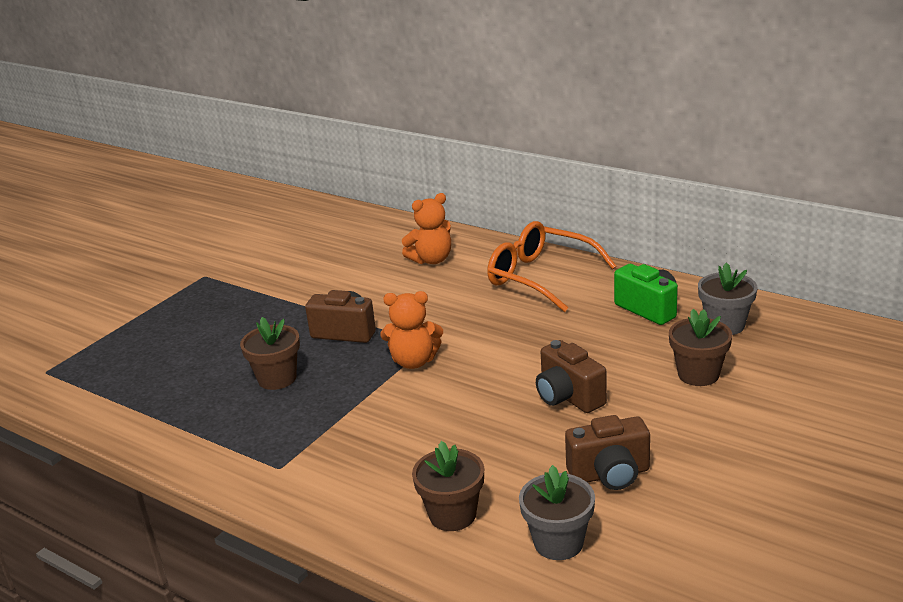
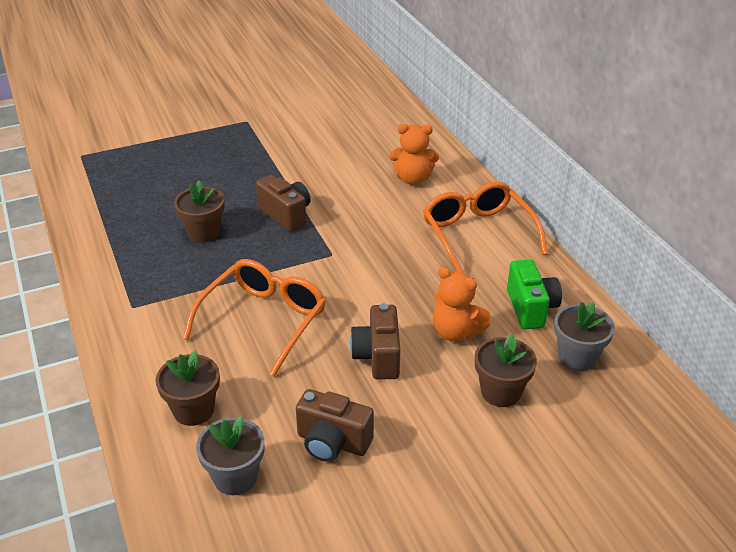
camera: 30 degrees right, 10 degrees up
orange teddy bear [380,291,443,369] -> orange teddy bear moved to [433,267,490,341]
none -> orange glasses [183,259,326,377]

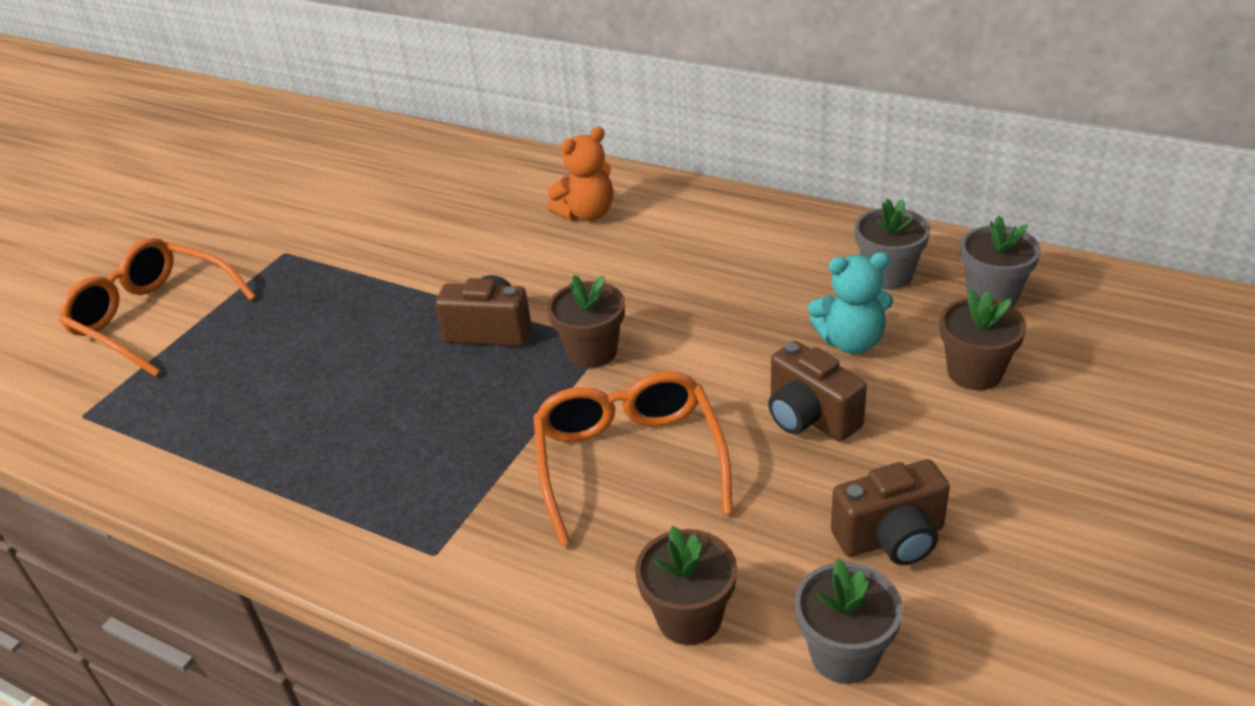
camera: 35 degrees left, 0 degrees up
brown flower pot [174,180,225,243] -> brown flower pot moved to [547,275,625,368]
orange glasses [423,181,548,273] -> orange glasses moved to [59,238,256,376]
orange teddy bear [433,267,490,341] -> turquoise teddy bear [808,252,893,354]
green camera [507,260,562,330] -> grey flower pot [854,199,930,290]

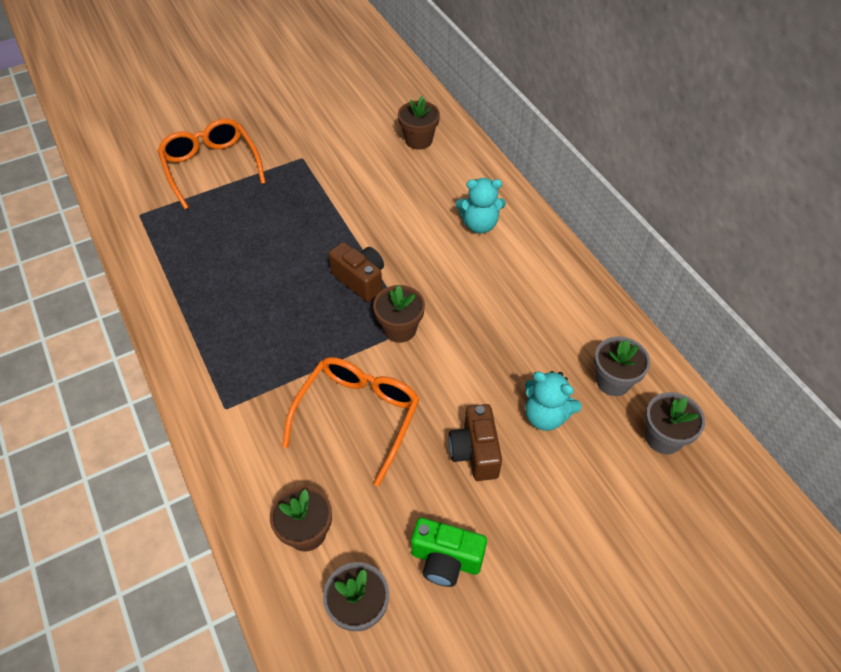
camera: 30 degrees right, 15 degrees up
orange teddy bear [547,127,613,221] -> turquoise teddy bear [456,178,506,234]
brown camera [831,459,950,565] -> green camera [411,517,487,587]
brown flower pot [939,289,1026,390] -> brown flower pot moved to [398,96,440,150]

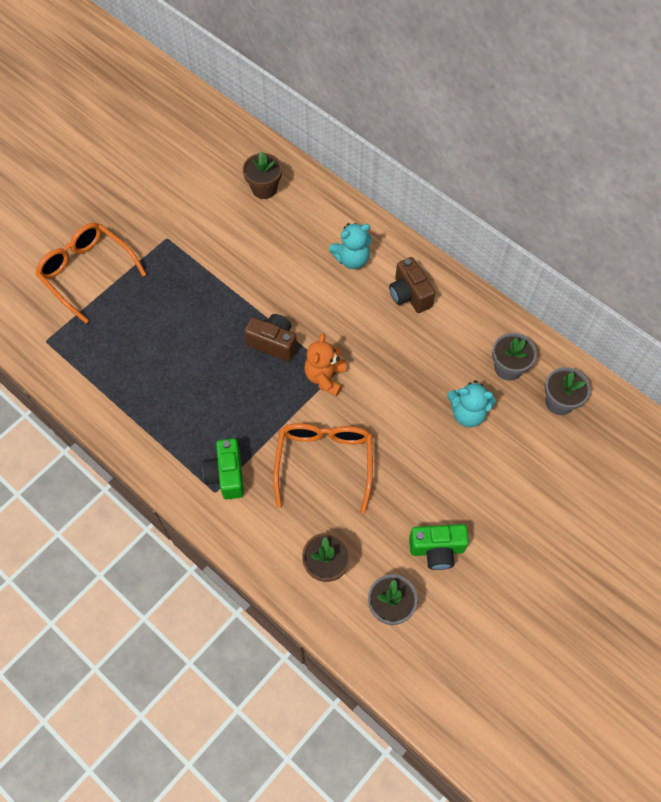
camera: 20 degrees left, 10 degrees up
brown flower pot [373,285,425,343] -> orange teddy bear [304,333,346,397]
brown camera [448,404,502,481] -> brown camera moved to [389,257,435,313]
none -> green camera [202,438,244,499]

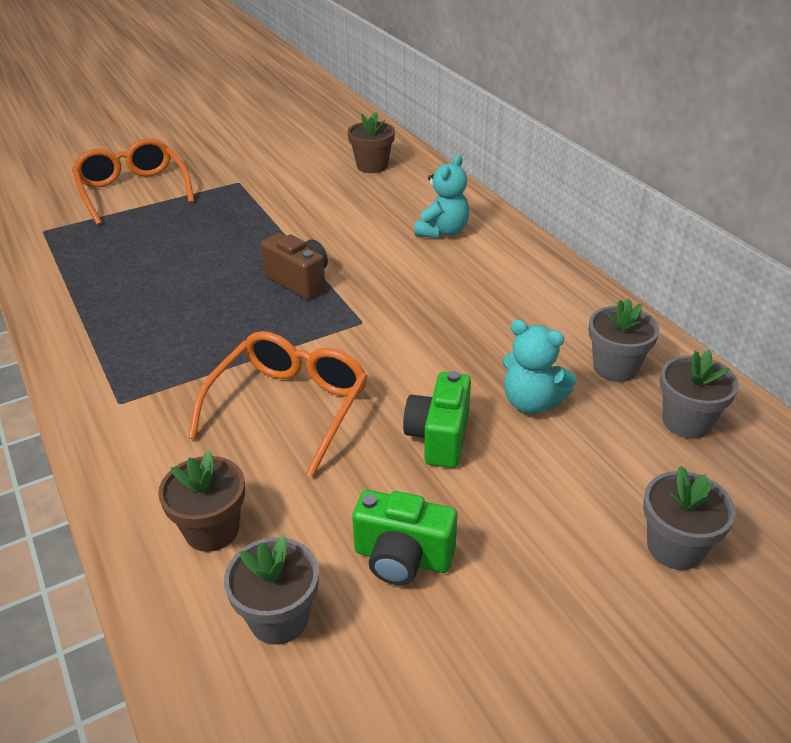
camera: 20 degrees right, 25 degrees down
green camera [202,438,244,499] -> green camera moved to [403,371,471,468]
orange teddy bear [304,333,346,397] -> none
turquoise teddy bear [329,223,371,269] -> turquoise teddy bear turned 60 degrees counterclockwise [414,155,469,238]
brown camera [389,257,435,313] -> none
none -> grey flower pot [643,466,736,570]

